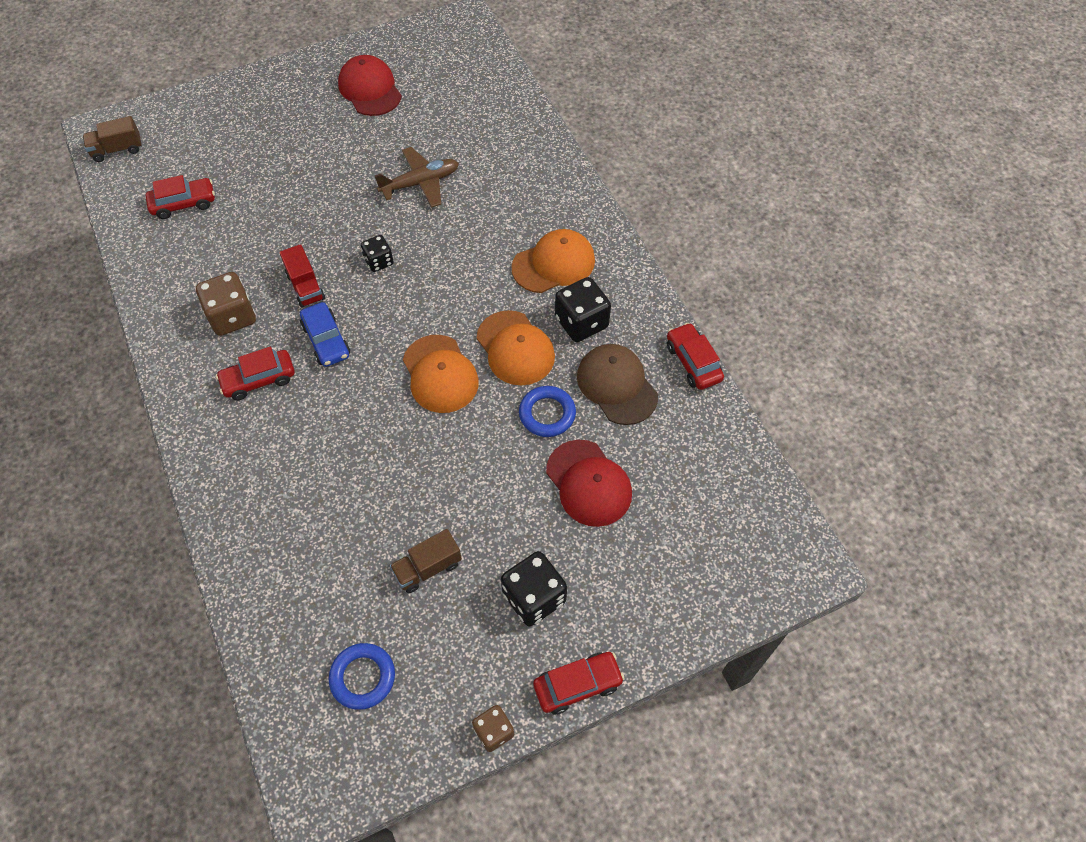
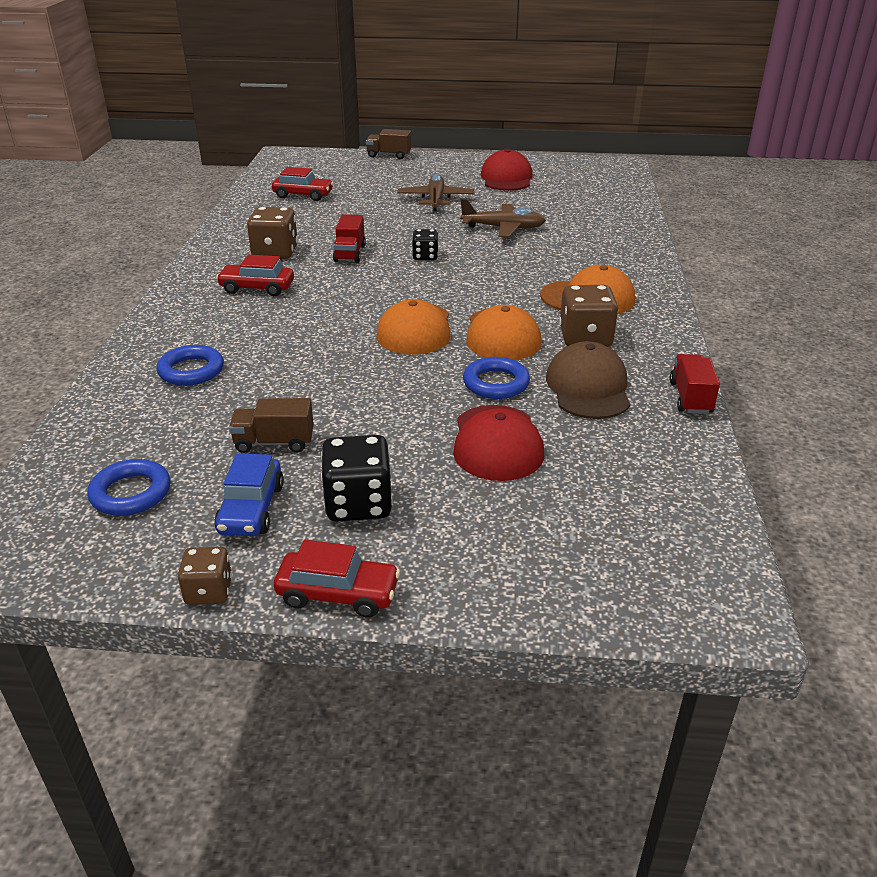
camera: 30 degrees right, 25 degrees down
brown truck [83,116,142,162] -> brown truck moved to [366,129,411,159]
blue car [300,302,350,367] -> blue car moved to [214,453,284,536]
black dice [555,277,611,342] -> brown dice [559,285,618,347]
red car [667,323,724,390] -> red truck [670,354,720,414]
none -> blue ring [157,345,224,386]
none -> brown plane [397,174,474,211]

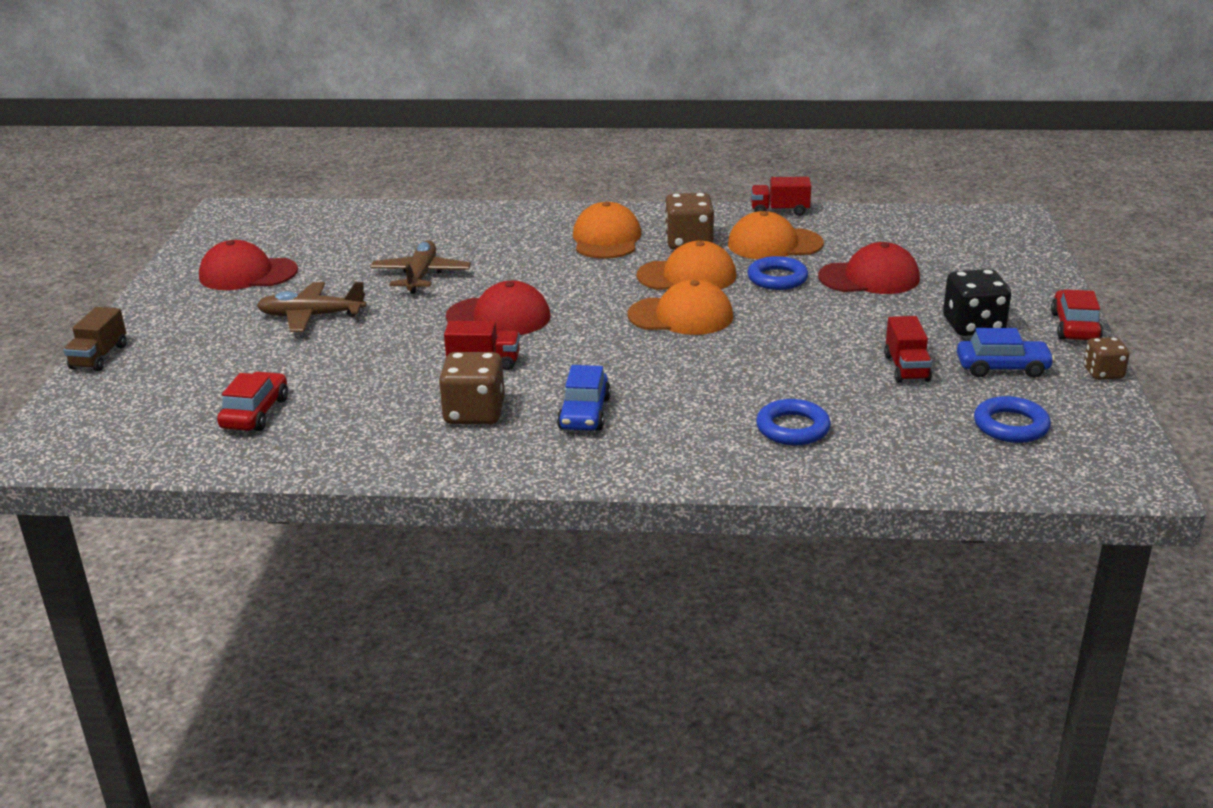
camera: 90 degrees left, 5 degrees down
red car [216,255,294,296] -> blue car [557,365,611,431]
brown truck [229,398,314,453] -> red truck [884,316,932,383]
black dice [412,229,438,260] -> red cap [446,281,550,335]
brown cap [546,341,630,419] -> orange cap [728,211,824,259]

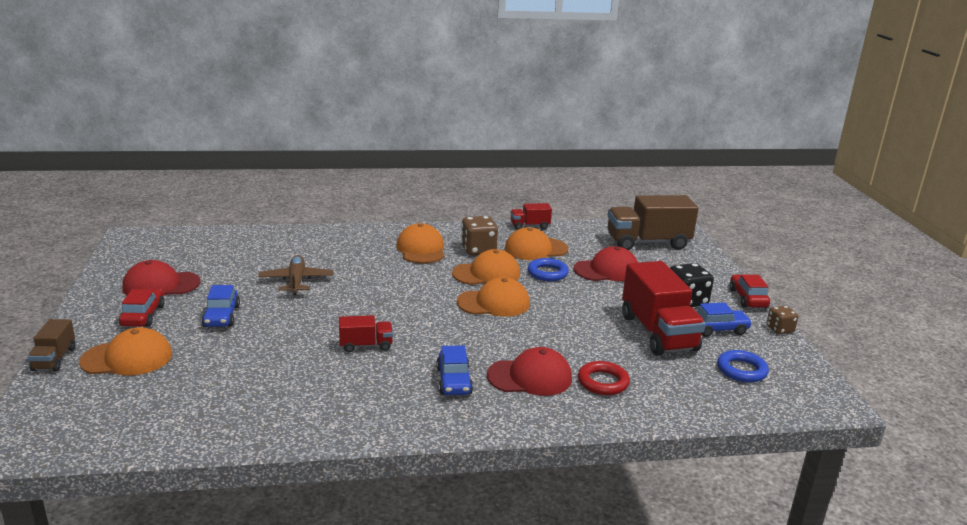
camera: 15 degrees left, 5 degrees down
red car [217,372,288,431] -> red car moved to [119,289,165,327]
brown plane [257,282,366,332] -> blue car [202,285,240,327]
brown dice [439,352,505,424] -> none
red cap [446,281,550,335] -> red cap moved to [487,347,572,396]
blue ring [756,399,831,445] -> red ring [578,361,630,395]
red truck [884,316,932,383] -> red truck [622,261,706,356], size x2.03
none -> orange cap [79,327,172,375]
none -> brown truck [608,195,699,250]

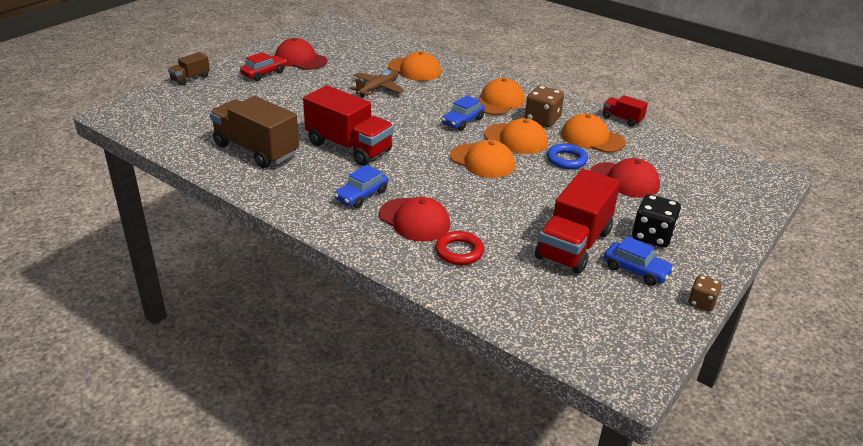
camera: 45 degrees right, 10 degrees up
orange cap [79,327,172,375] -> orange cap moved to [388,52,441,81]
blue car [202,285,240,327] -> blue car moved to [442,95,485,131]
red truck [339,315,393,353] -> red truck [303,85,394,166], size x2.03
brown truck [608,195,699,250] -> brown truck moved to [210,96,299,168]
blue ring [717,350,769,383] -> none
red car [729,275,770,308] -> none

